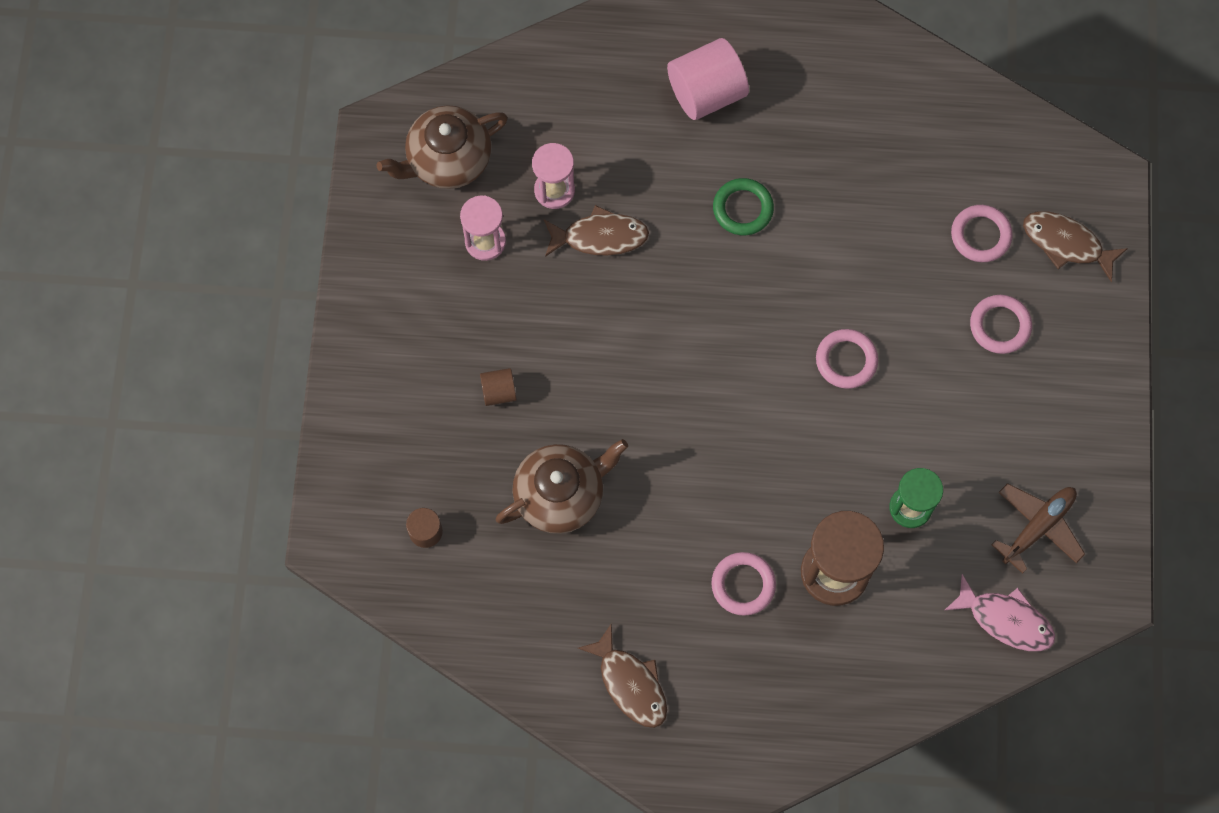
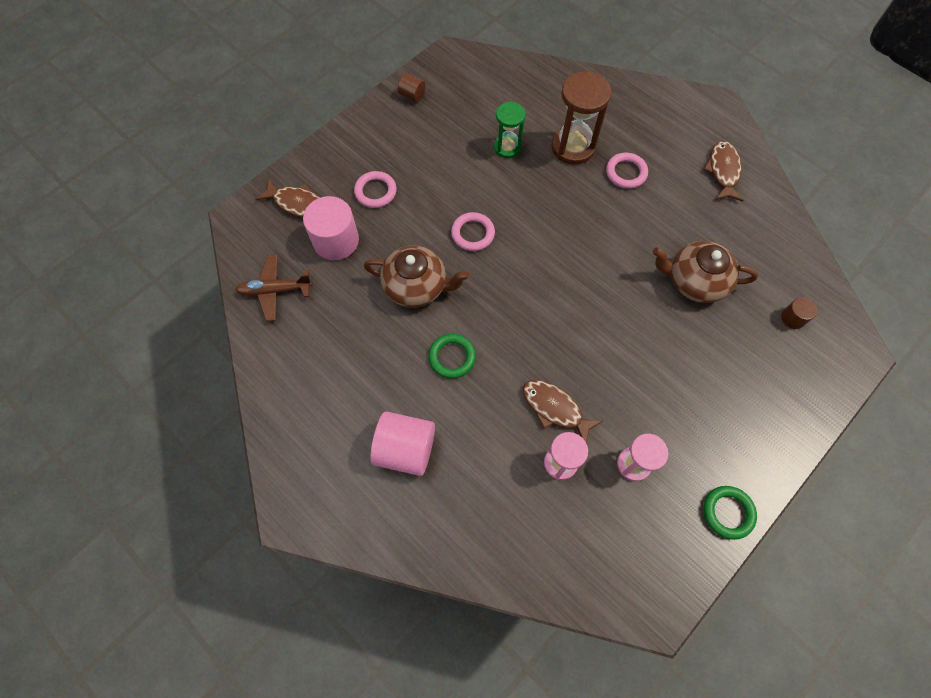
camera: 140 degrees left, 5 degrees down
brown teapot [377,106,508,189] -> brown teapot moved to [364,245,470,308]
brown cylinder [480,368,517,406] -> brown cylinder moved to [398,73,425,102]
pink fish [945,574,1055,651] -> none
pink ring [951,205,1013,262] -> pink cylinder [303,196,359,260]
brown plane [992,483,1085,574] -> brown plane moved to [235,255,313,321]
brown fish [1023,211,1128,282] -> brown fish turned 45 degrees counterclockwise [255,179,321,218]
none -> green ring [703,486,757,540]

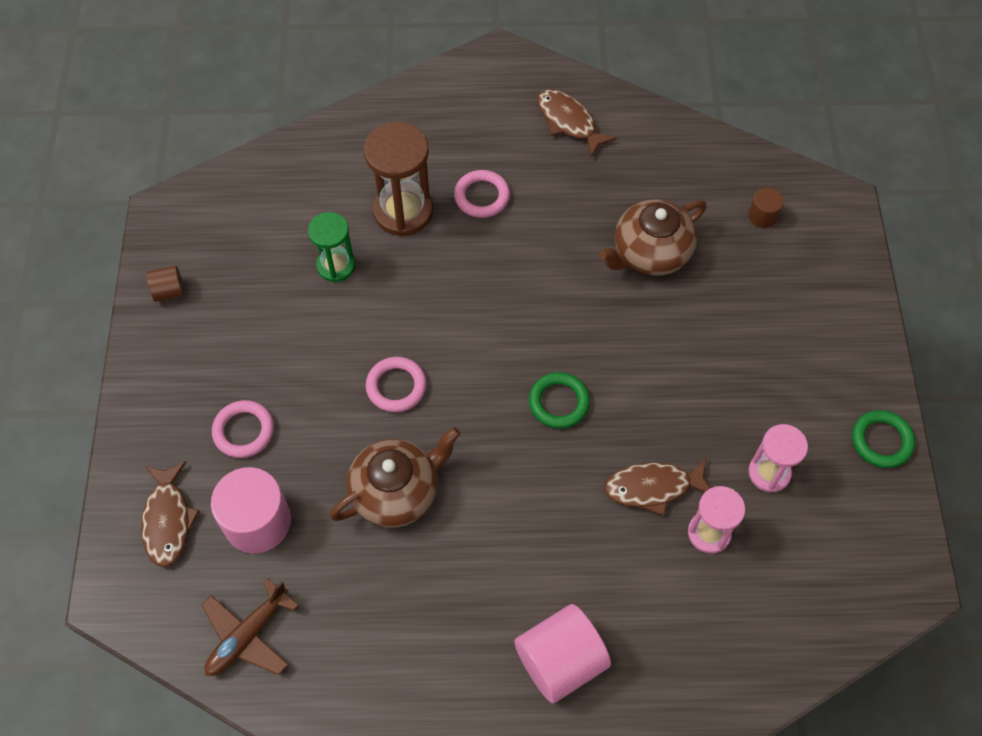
camera: 45 degrees left, 5 degrees down
brown fish [255,179,321,218] -> brown fish turned 105 degrees clockwise [141,461,200,567]
green ring [428,334,476,379] -> green ring moved to [529,372,590,429]

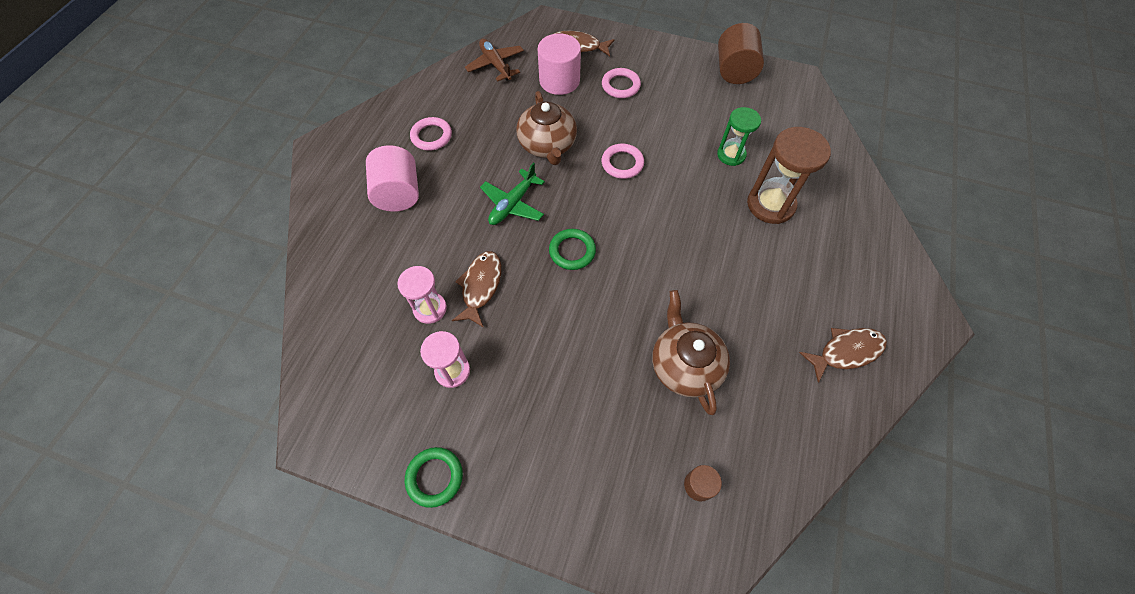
camera: 110 degrees right, 0 degrees up
brown cylinder [147,265,184,302] -> brown cylinder [718,23,764,84], size x1.99
pink ring [454,170,510,218] -> pink ring moved to [410,117,452,151]
none -> green plane [480,163,545,225]

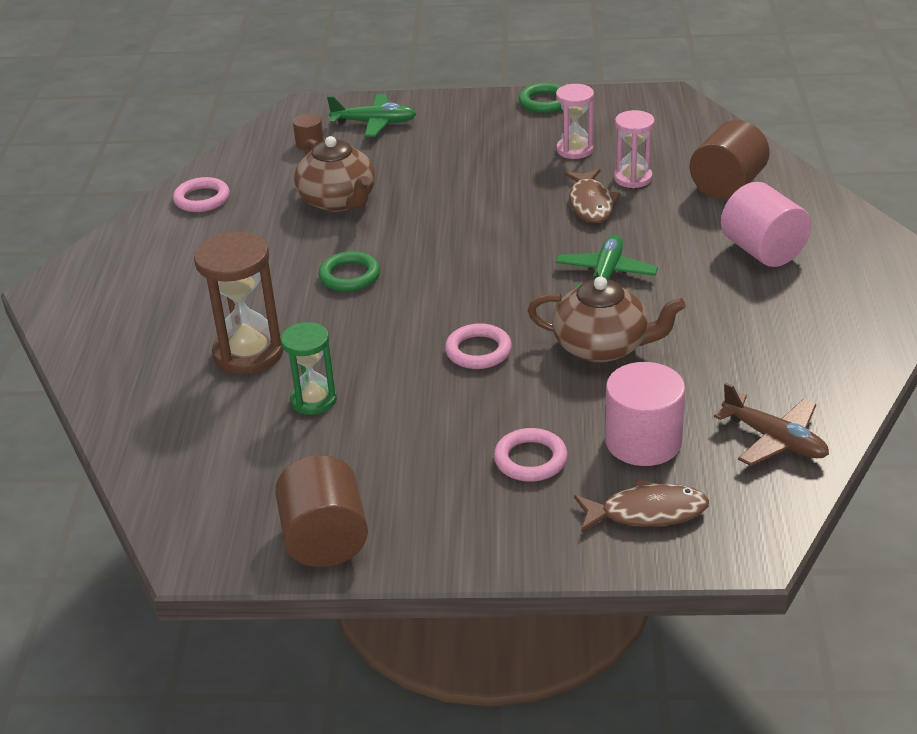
camera: 165 degrees right, 25 degrees down
pink ring [410,117,452,151] -> pink ring moved to [173,177,230,212]
brown teapot [516,91,577,165] -> brown teapot turned 135 degrees clockwise [528,277,686,363]
green ring [549,229,596,270] -> green ring moved to [318,251,380,292]
brown fish [799,328,887,382] -> none
none -> green plane [327,94,417,137]
none -> brown cylinder [690,120,770,200]

